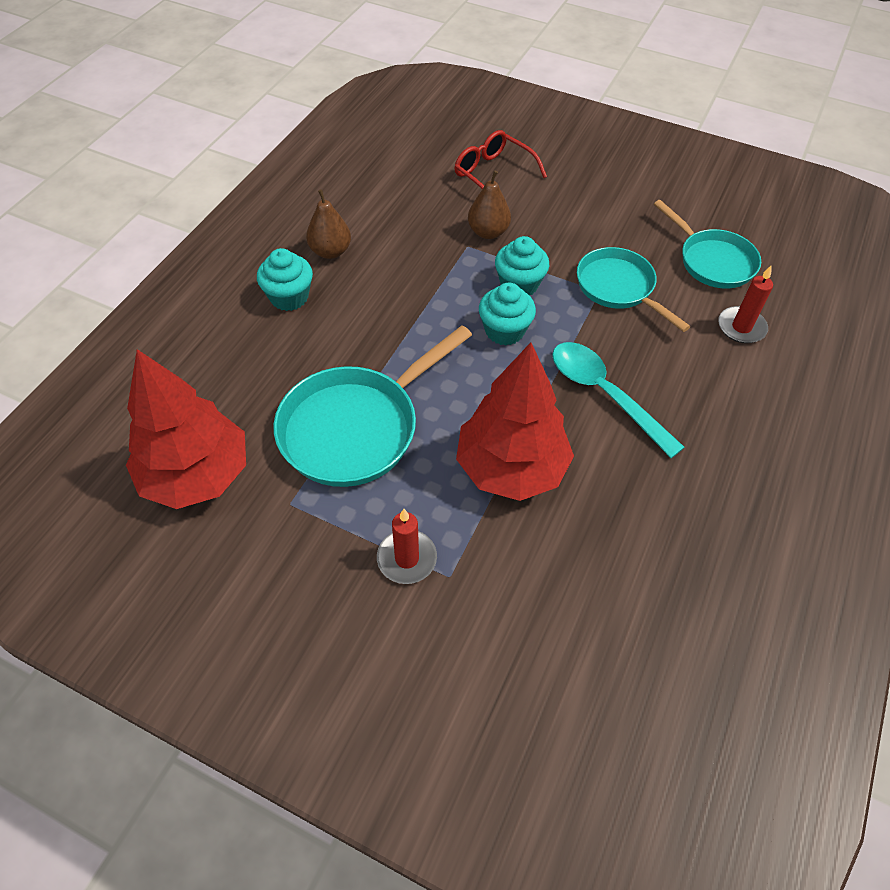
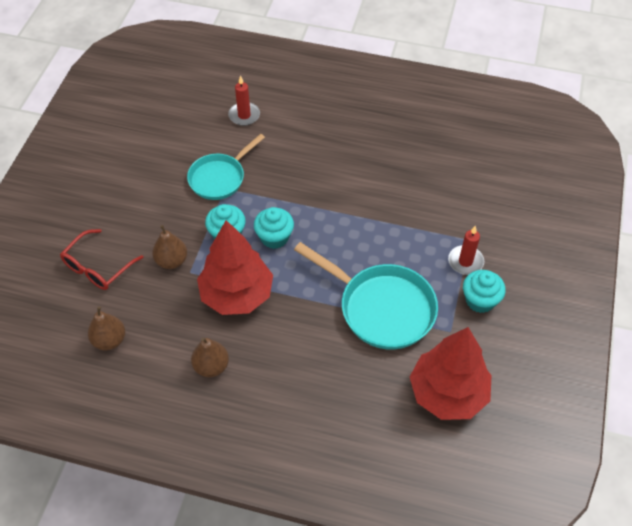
camera: 100 degrees left, 0 degrees up
turquoise cupcake [257,248,313,311] -> turquoise cupcake moved to [463,270,506,313]
red tree [456,342,574,501] -> red tree moved to [197,220,273,315]
turquoise spoon [552,342,685,458] -> none
turquoise pan [654,200,761,289] -> none
none -> brown pear [88,306,125,350]

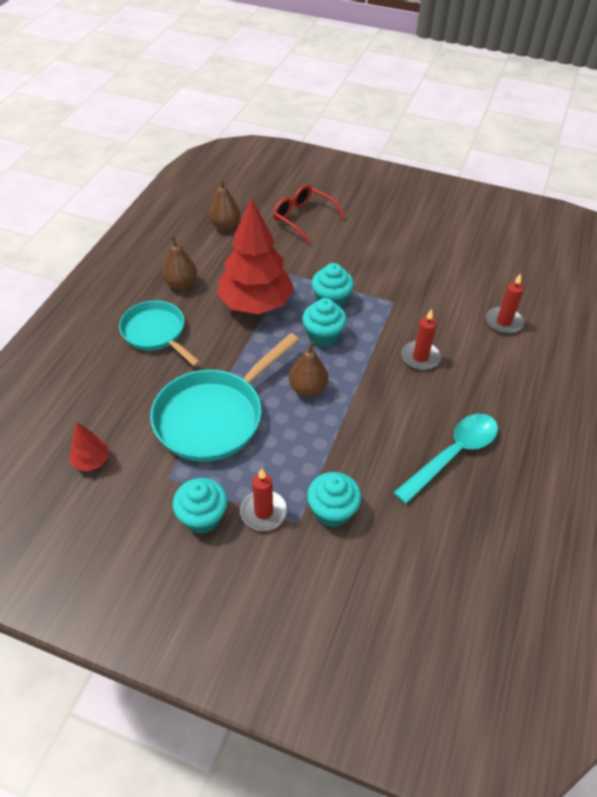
camera: 95 degrees right, 5 degrees down
brown pear [152,225,187,269] -> brown pear moved to [289,342,329,396]
turquoise pan [187,134,265,200] -> turquoise pan moved to [119,301,201,367]
red tree [410,327,492,420] -> red tree [69,422,109,472], size x0.43
none -> turquoise cupcake [307,472,361,527]
none -> turquoise spoon [393,414,498,504]
none -> red candle [401,309,441,370]

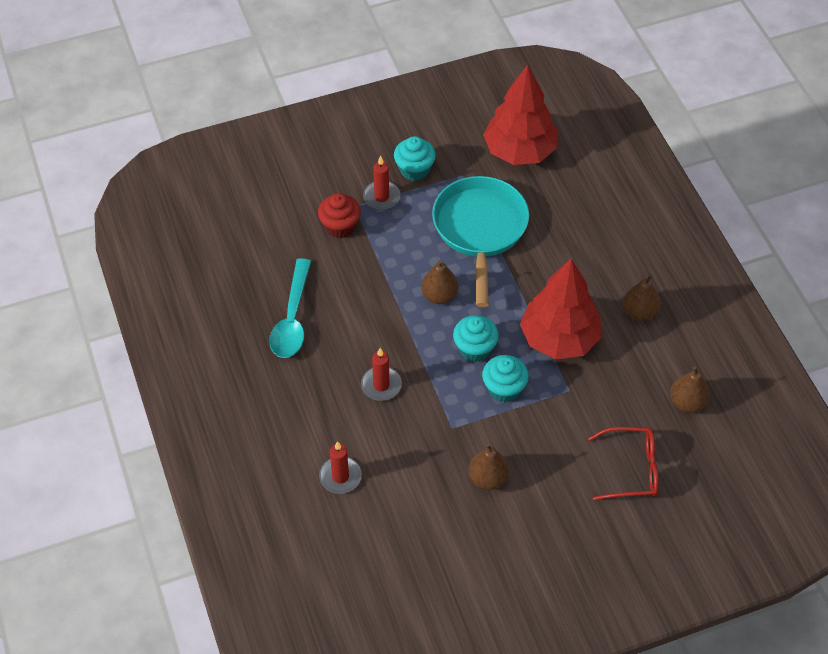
camera: 140 degrees right, 5 degrees up
red tree [69,422,109,472] -> red tree [483,64,557,165], size x2.31
turquoise pan [119,301,201,367] -> none
turquoise cupcake [307,472,361,527] -> red cupcake [318,193,361,238]
none -> brown pear [469,444,509,490]

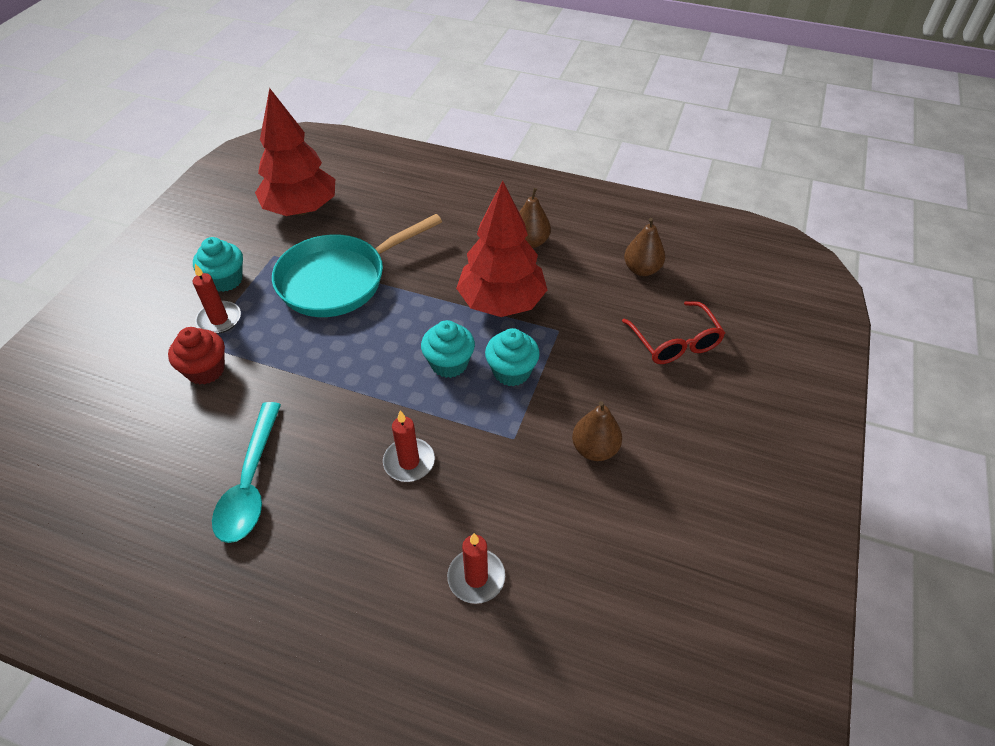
camera: 50 degrees left, 5 degrees down
turquoise spoon [269,258,311,358] -> turquoise spoon turned 45 degrees clockwise [212,402,281,543]
brown pear [421,260,459,304] -> none
turquoise pan [432,176,529,307] -> turquoise pan turned 75 degrees counterclockwise [272,214,442,317]
red glasses [588,427,658,500] -> red glasses turned 120 degrees clockwise [622,301,725,364]

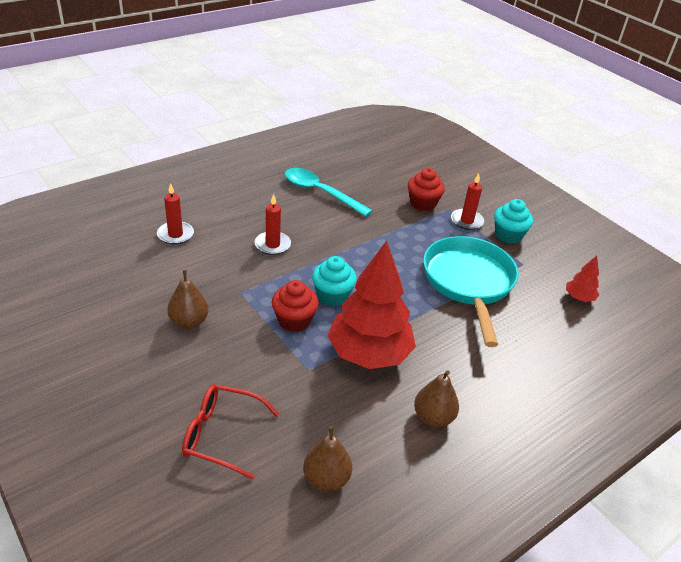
camera: 120 degrees right, 10 degrees down
red tree [255,88,335,216] -> red tree [566,256,599,302], size x0.43
turquoise cupcake [485,328,540,386] -> red cupcake [272,280,319,332]

